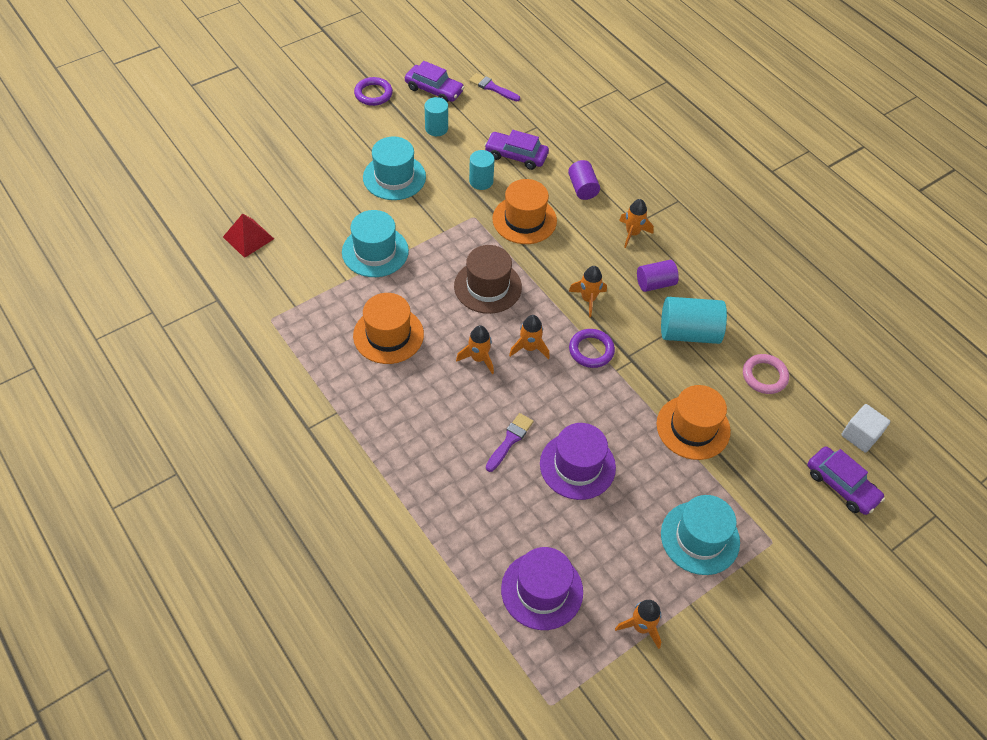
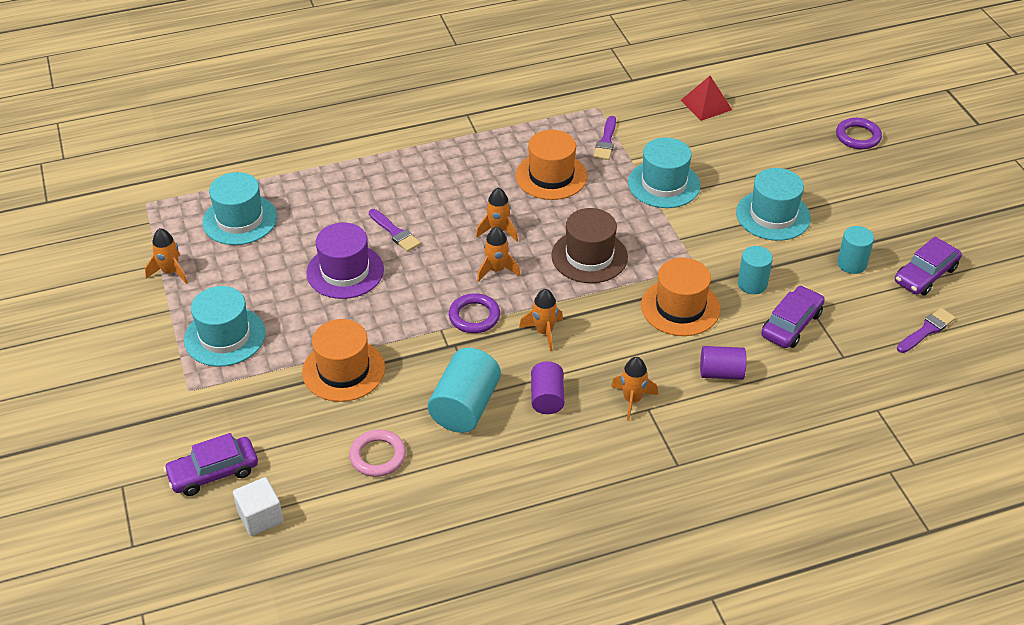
camera: 110 degrees right, 10 degrees down
purple ring [354,77,393,106] -> purple ring moved to [836,118,882,149]
purple hat [501,547,583,630] -> turquoise hat [202,172,277,245]
none -> purple brush [593,116,616,160]

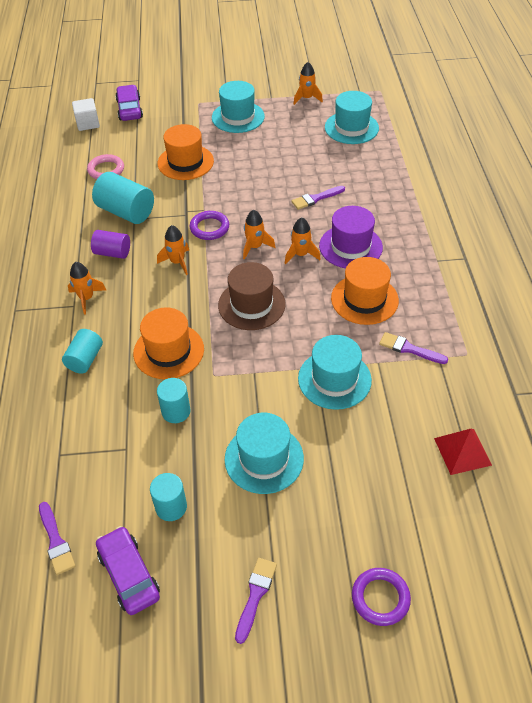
camera: 105 degrees right, 5 degrees up
purple hat [306,223,384,299] -> purple hat moved to [319,206,383,268]
purple cylinder [700,346,746,380] -> turquoise cylinder [62,329,103,374]
purple car [761,286,825,348] -> none
none -> purple brush [235,558,277,644]

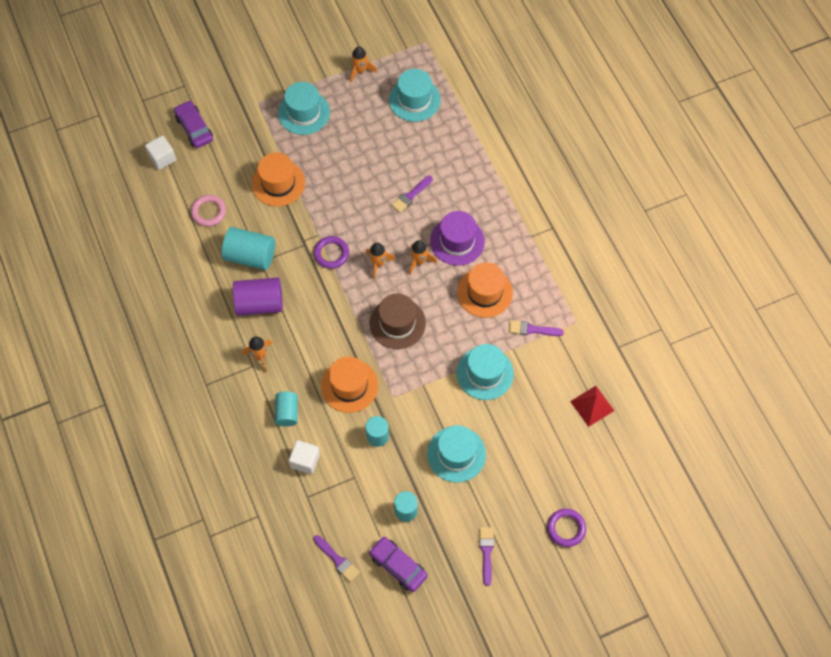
camera: 20 degrees left, 15 degrees up
purple cylinder [91,230,130,259] -> purple cylinder [233,278,283,316], size x1.60
orange rocket [157,225,189,275] -> none
none -> white cube [289,440,320,474]

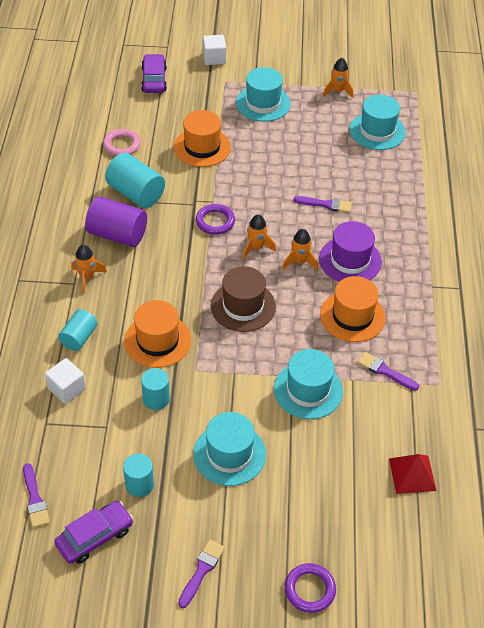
camera: 25 degrees right, 15 degrees down
white cube [145,135,176,170] -> white cube moved to [203,35,226,65]
purple car [369,537,428,592] -> purple car turned 75 degrees clockwise [54,501,133,564]
purple brush [391,176,433,213] -> purple brush turned 150 degrees counterclockwise [294,196,352,213]

